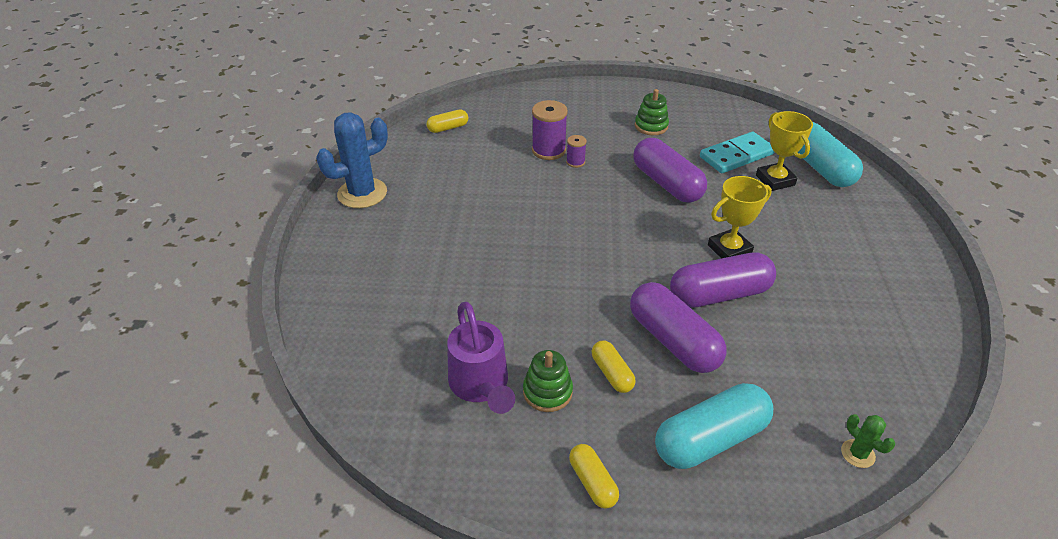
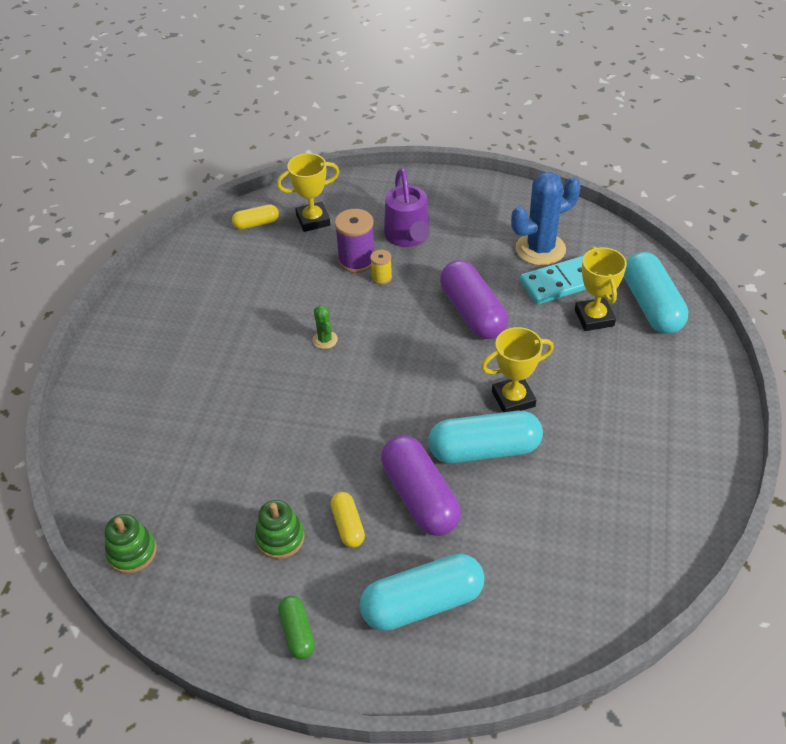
camera: 10 degrees right, 5 degrees up
blue cactus [316,112,388,208] -> blue cactus moved to [511,172,581,266]
purple watering can [447,302,515,414] -> purple watering can moved to [384,168,430,247]
purple spool [566,135,587,168] -> yellow spool [370,250,392,285]
yellow capsule [569,444,619,509] -> green capsule [278,596,315,659]
green stacking toy [635,89,669,135] -> green stacking toy moved to [105,514,156,574]
purple capsule [670,252,776,308] -> turquoise capsule [428,411,543,464]
green cactus [841,414,895,468] -> green cactus moved to [313,305,338,349]
none -> yellow trophy [277,153,340,232]

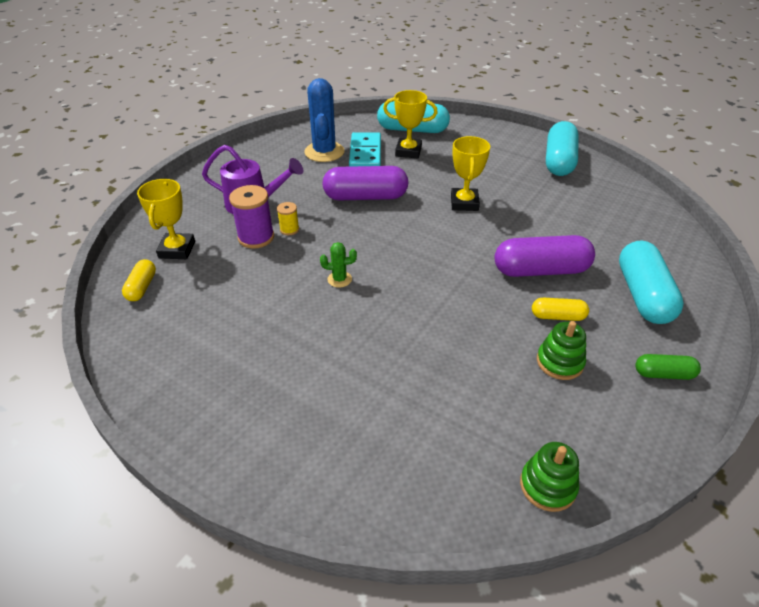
camera: 70 degrees left, 5 degrees down
turquoise capsule [428,411,543,464] -> turquoise capsule moved to [546,121,579,176]

